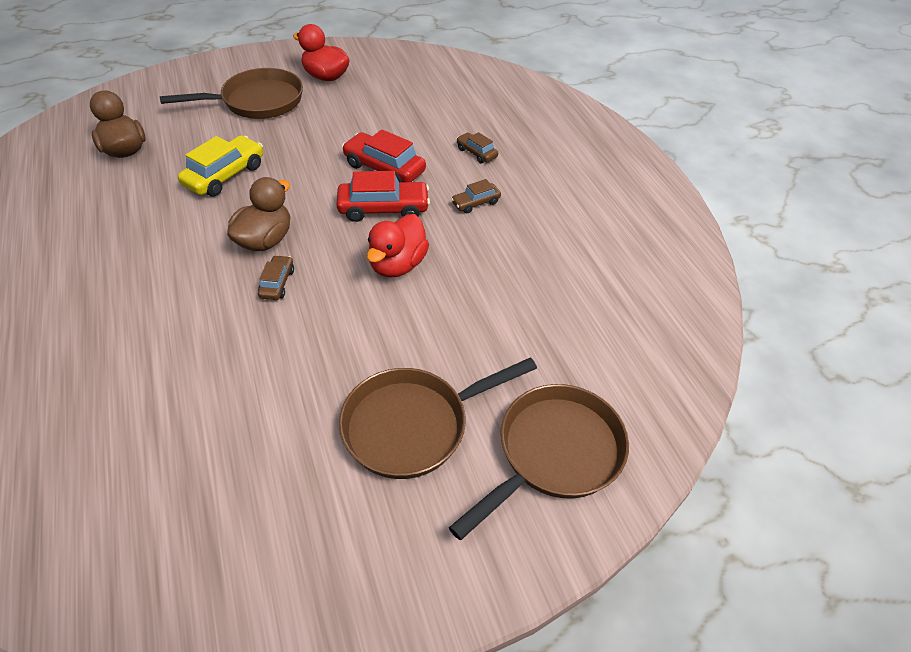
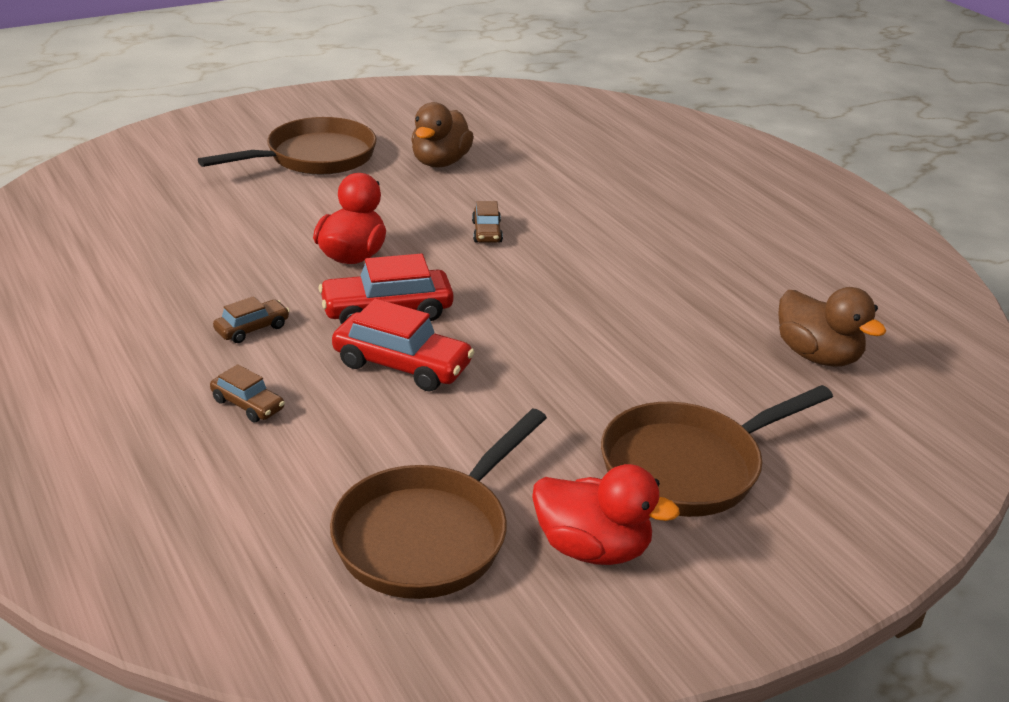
camera: 170 degrees right, 15 degrees down
yellow car [178,135,263,196] -> none
brown duck [227,177,290,251] -> brown duck moved to [411,102,474,168]
brown pan [449,384,629,540] -> brown pan moved to [330,409,547,599]

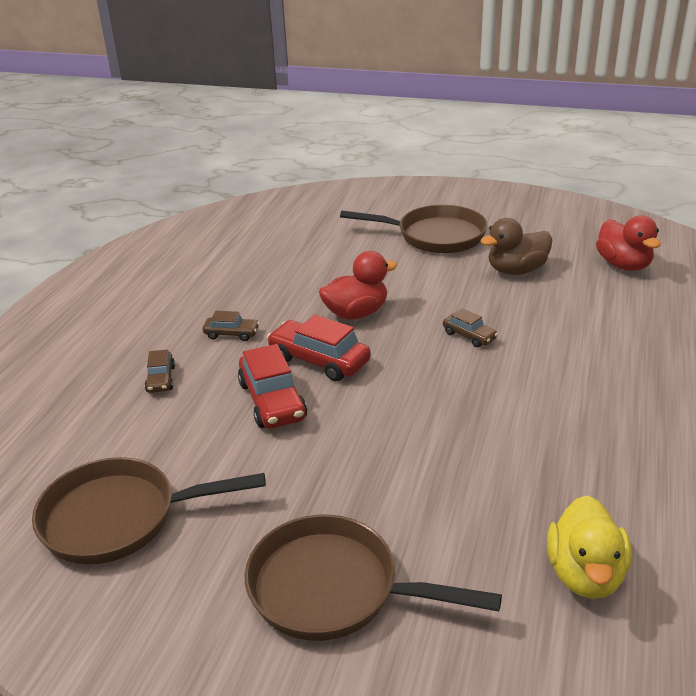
camera: 50 degrees right, 0 degrees up
brown car [472,201,503,243] -> brown car turned 90 degrees counterclockwise [443,308,498,347]
red duck [532,464,680,565] -> red duck moved to [596,216,661,271]
brown duck [778,287,886,366] -> yellow duck [547,495,632,599]

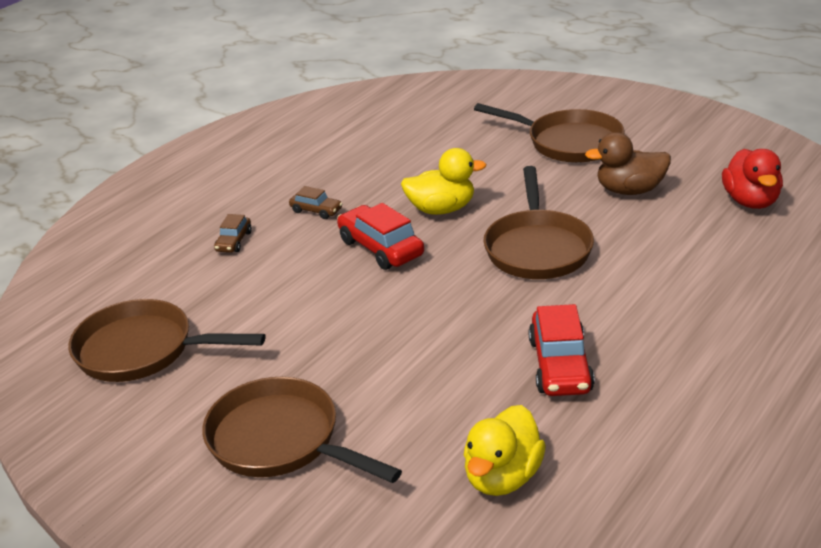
camera: 20 degrees right, 0 degrees up
red car [238,344,307,429] -> red car moved to [529,304,595,396]
red duck [319,251,397,320] -> yellow duck [401,148,487,215]
brown car [443,308,498,347] -> brown pan [483,166,594,279]

